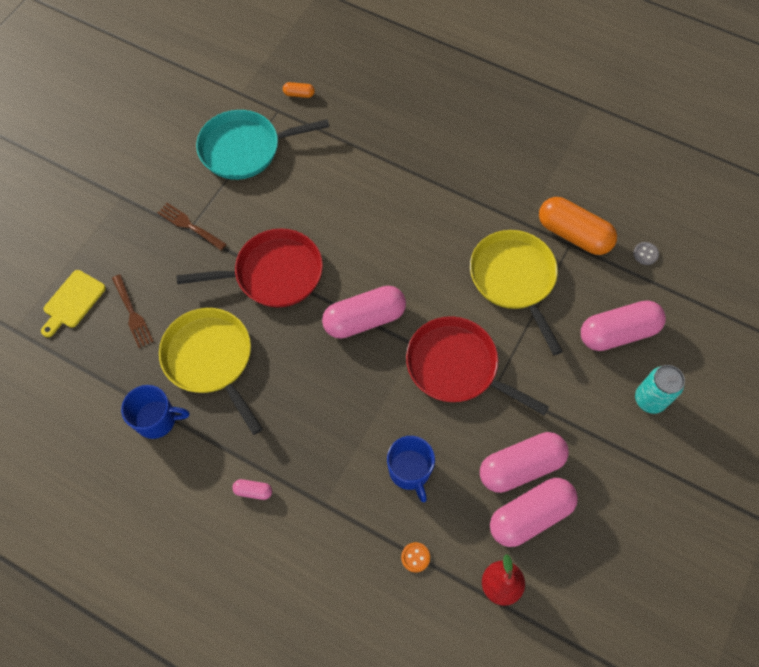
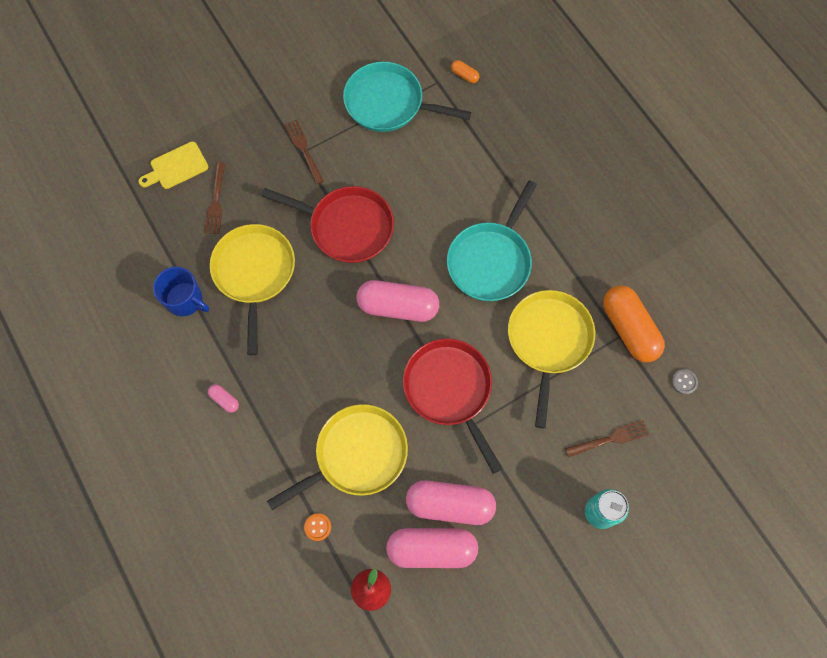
camera: 30 degrees right, 5 degrees up
blue mug [387,436,435,502] -> yellow pan [267,404,408,510]
pink capsule [581,301,666,351] -> brown fork [565,420,649,458]
none -> turquoise pan [447,180,537,301]

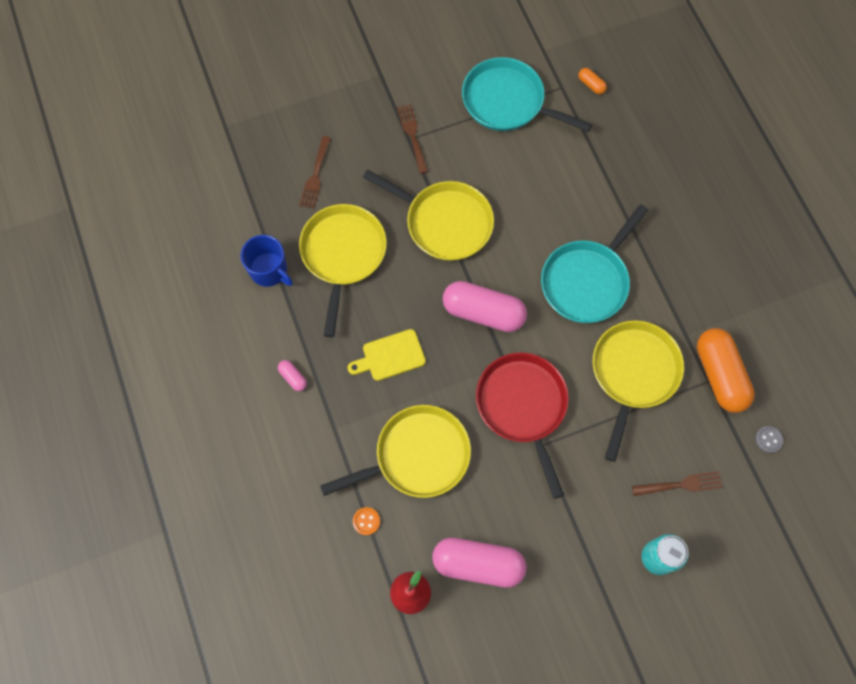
camera: 10 degrees right, 0 degrees up
yellow cutting board [138,142,208,189] -> yellow cutting board moved to [348,329,426,381]
red pan [261,186,394,263] -> yellow pan [363,170,494,261]
pink capsule [406,480,496,525] -> none

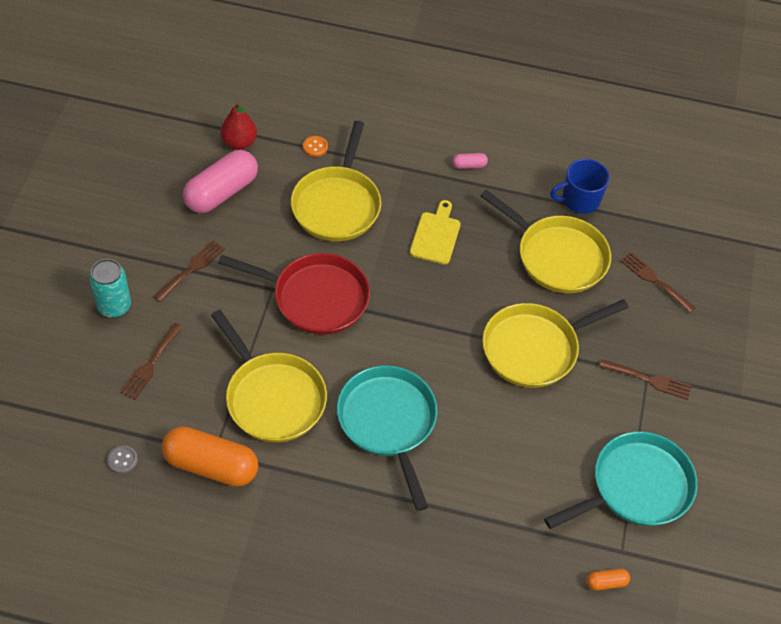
camera: 120 degrees right, 15 degrees down
pink capsule [443,281,527,332] -> none
none -> brown fork [154,240,225,302]

